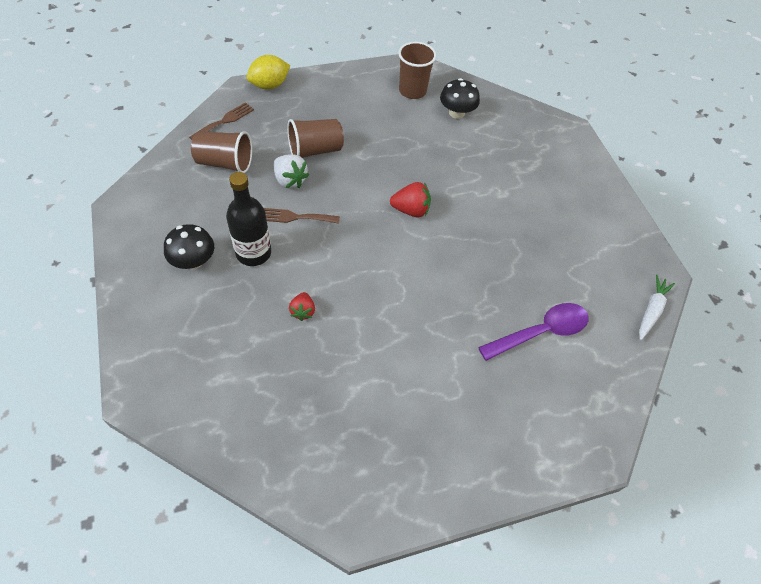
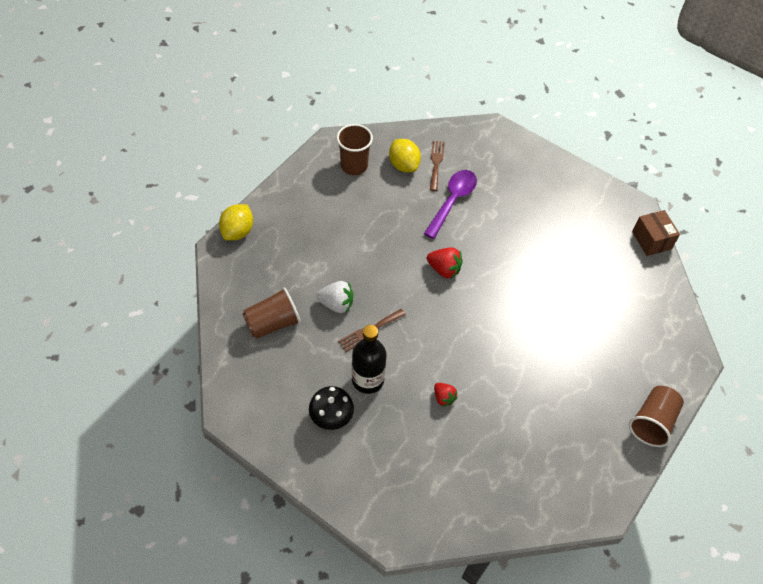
camera: 35 degrees left, 0 degrees up
brown fork [189,102,254,140] -> brown fork moved to [430,141,445,191]
brown cup [287,119,344,158] -> brown cup moved to [629,386,684,447]
red strawberry [390,182,431,217] -> red strawberry turned 60 degrees clockwise [427,247,463,279]
black mushroom [440,78,480,119] -> yellow lemon [389,139,421,172]
purple spoon [478,303,589,361] -> purple spoon moved to [424,170,477,239]
white carrot [639,275,675,340] -> brown box [632,210,680,256]

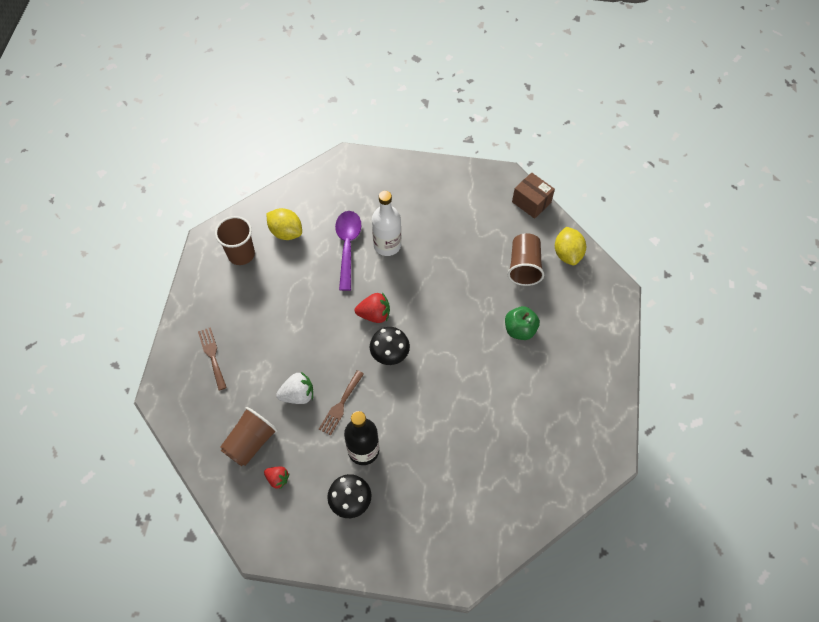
camera: 25 degrees left, 5 degrees up
yellow lemon [219,204,253,241] -> yellow lemon moved to [555,227,586,265]
brown fork [430,141,445,191] -> brown fork moved to [198,327,227,391]
red strawberry [434,383,458,407] -> red strawberry moved to [264,467,289,489]
brown cup [629,386,684,447] -> brown cup moved to [507,233,544,286]
none -> black mushroom [370,327,410,365]
none -> white bottle [372,191,401,256]
none -> green apple [505,306,540,340]

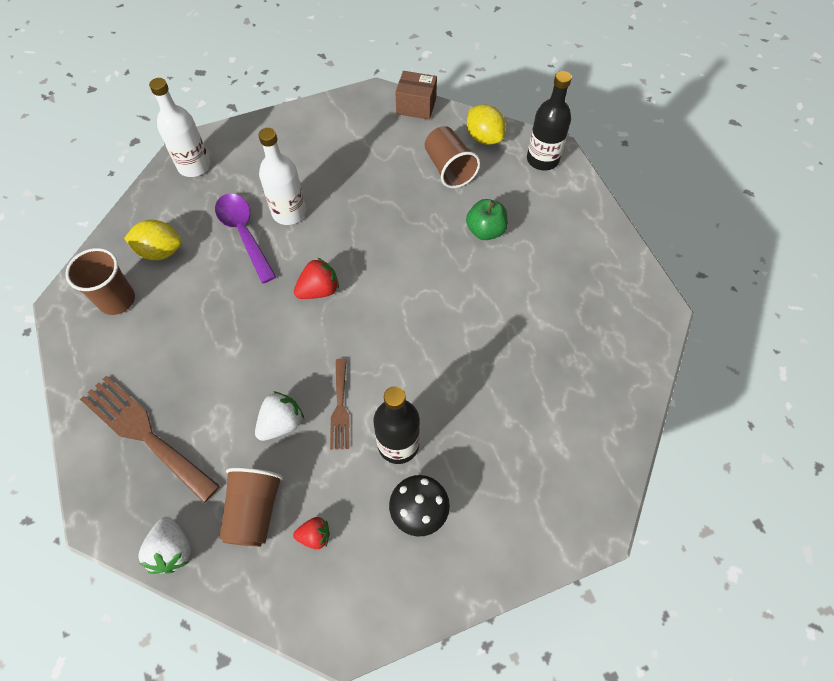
camera: 30 degrees left, 0 degrees up
brown fork [198,327,227,391] -> brown fork [80,376,220,503], size x1.82
black mushroom [370,327,410,365] -> none
none -> white strawberry [138,517,191,574]
none -> white bottle [149,78,210,177]
none -> black bottle [527,71,572,171]

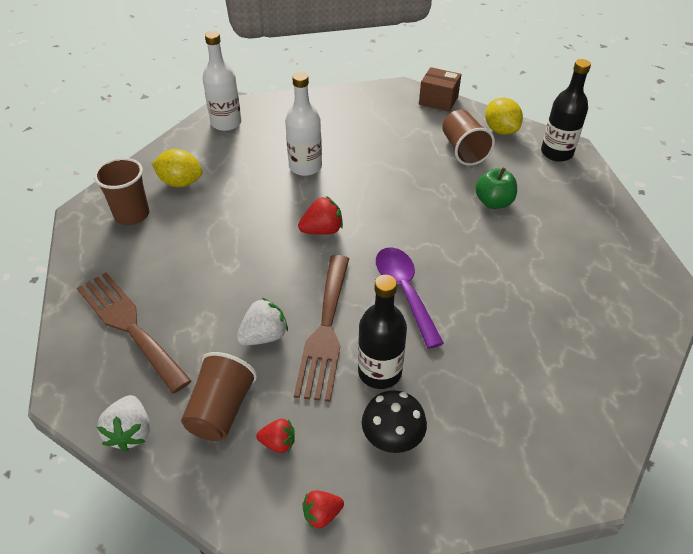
camera: 10 degrees right, 15 degrees down
purple spoon [215,194,276,283] -> purple spoon moved to [376,247,444,349]
brown fork [330,358,350,450] -> brown fork [294,255,349,402], size x1.82
none -> red strawberry [303,490,344,529]

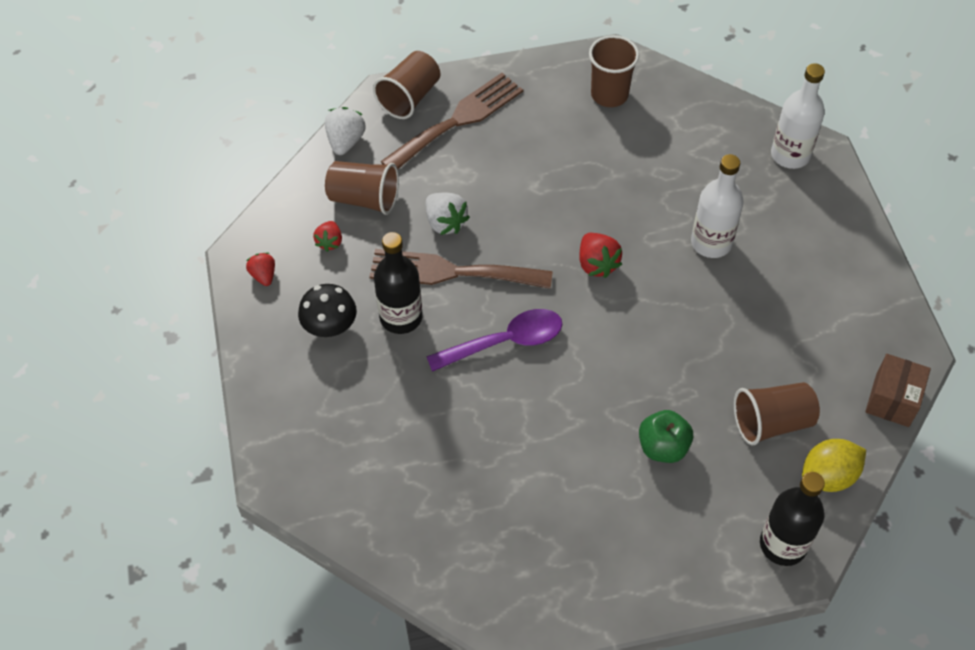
camera: 90 degrees right, 10 degrees up
white strawberry [97,395,150,452] -> white strawberry turned 105 degrees clockwise [325,107,366,155]
yellow lemon [152,149,203,187] -> none
none -> brown cup [373,51,440,119]

